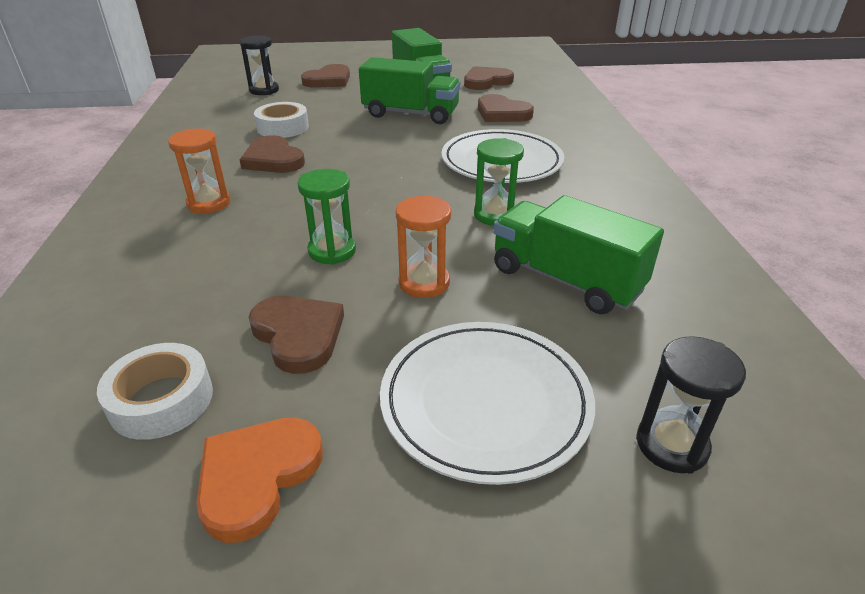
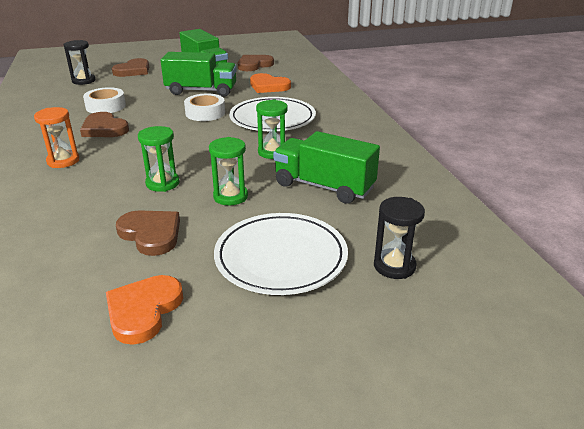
camera: 10 degrees left, 5 degrees down
white tape [97,343,213,440] -> white tape moved to [184,94,225,121]
orange hourglass [396,195,451,298] -> green hourglass [209,137,248,206]
brown heart [478,94,534,122] -> orange heart [250,73,291,93]

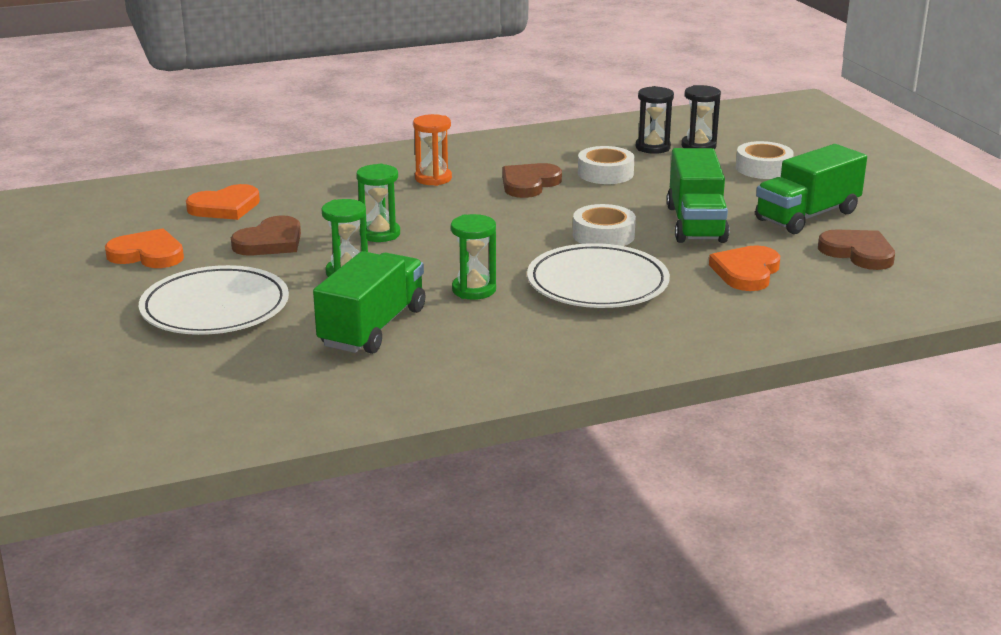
camera: 85 degrees right, 5 degrees down
brown heart [112,58,149,77] -> white tape [736,141,794,179]
black hourglass [374,197,425,279] -> black hourglass moved to [636,86,674,154]
none -> orange heart [186,184,260,220]

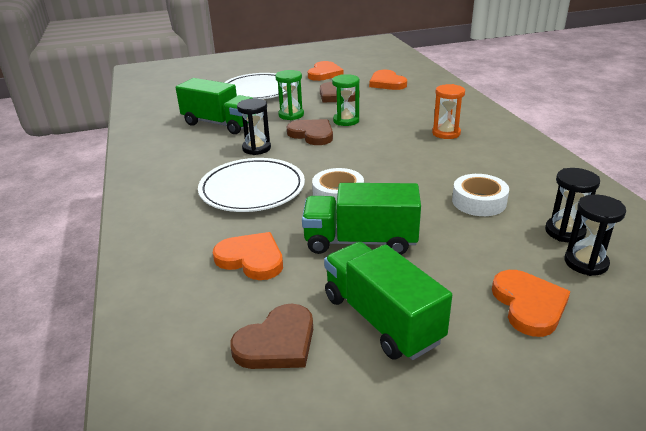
camera: 95 degrees right, 5 degrees up
green hourglass [451,214,496,300] -> black hourglass [237,98,271,155]
brown heart [502,163,562,198] -> brown heart moved to [287,119,333,145]
white tape [736,141,794,179] -> orange heart [492,270,571,337]

